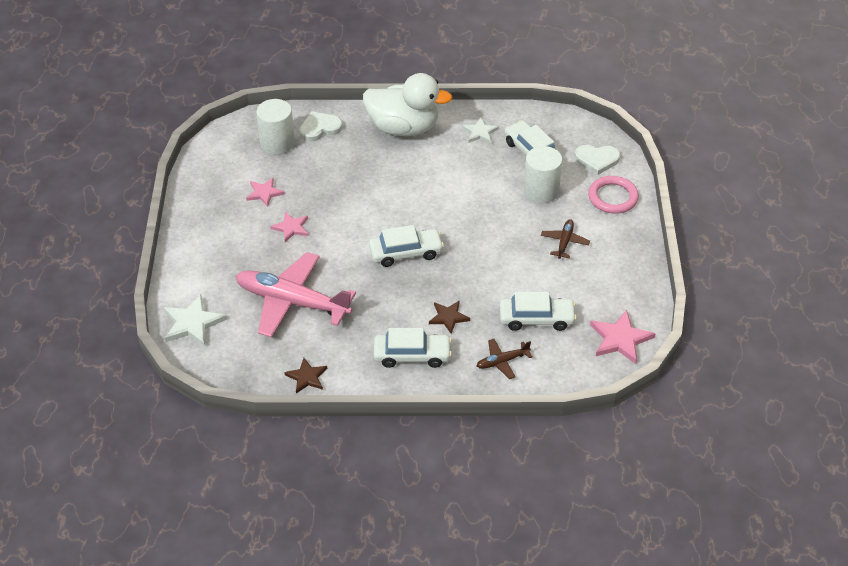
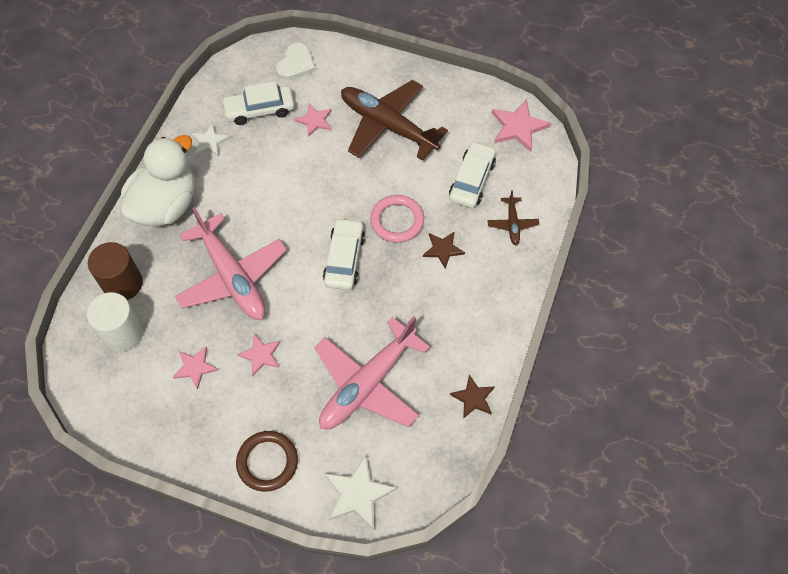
camera: 70 degrees left, 15 degrees up
white heart [300,111,343,142] -> brown cylinder [88,242,143,300]
white car [374,328,452,368] -> none
white cylinder [524,146,562,203] -> pink star [294,104,332,137]
brown plane [541,219,590,259] -> brown plane [341,80,448,160], size x2.24
pink ring [588,176,639,214] -> pink ring moved to [370,195,424,243]
none -> pink plane [175,207,287,320]
none -> brown ring [236,431,298,492]

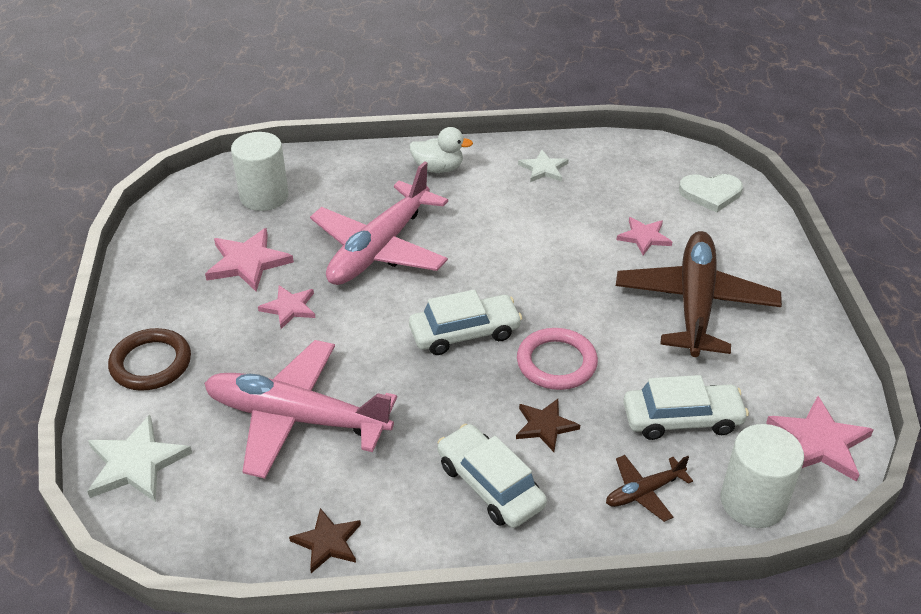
camera: 65 degrees right, 20 degrees down
brown cylinder [88,242,143,300] -> none
white duck [121,135,195,226] -> white duck [409,127,473,173], size x0.51
pink star [173,347,219,390] -> pink star [205,228,294,291], size x1.55
white car [221,81,295,125] -> white car moved to [438,424,547,528]
none -> white cylinder [721,424,804,528]

